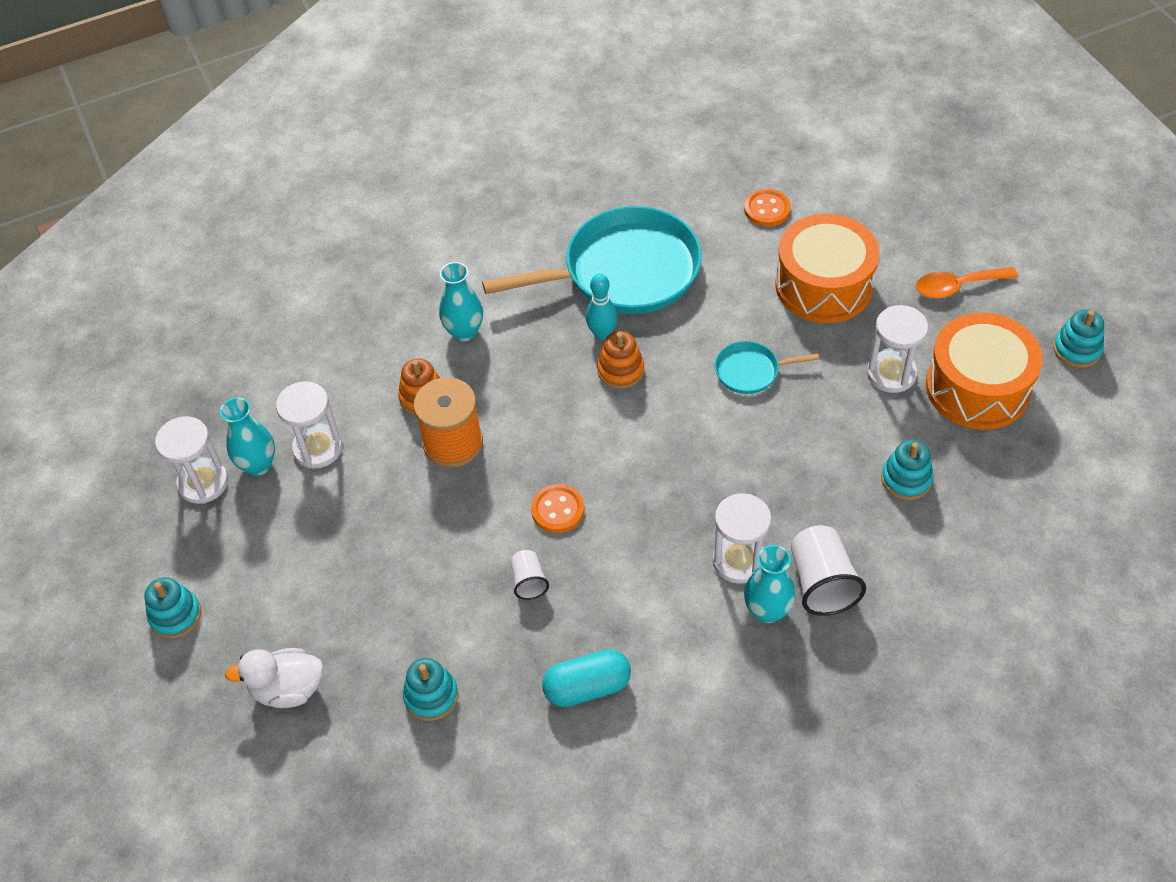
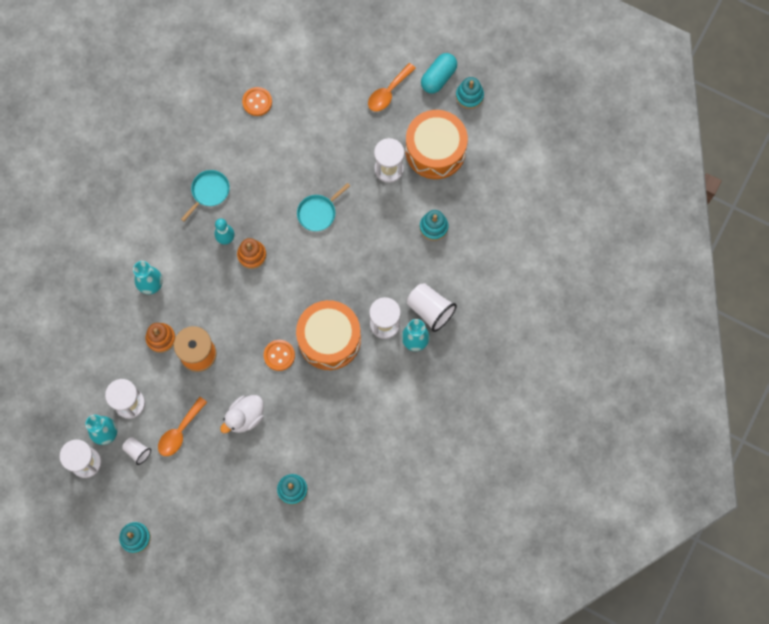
camera: 40 degrees left, 20 degrees up
white duck [225,648,323,708] -> white duck moved to [220,395,264,433]
turquoise pan [482,206,702,314] -> turquoise pan [181,170,230,221], size x0.45
white cup [511,550,549,600] -> white cup moved to [122,437,151,465]
turquoise capsule [542,649,631,707] -> turquoise capsule moved to [421,53,457,93]
orange drum [775,213,880,323] -> orange drum moved to [296,300,361,370]
none -> orange spoon [158,397,207,456]

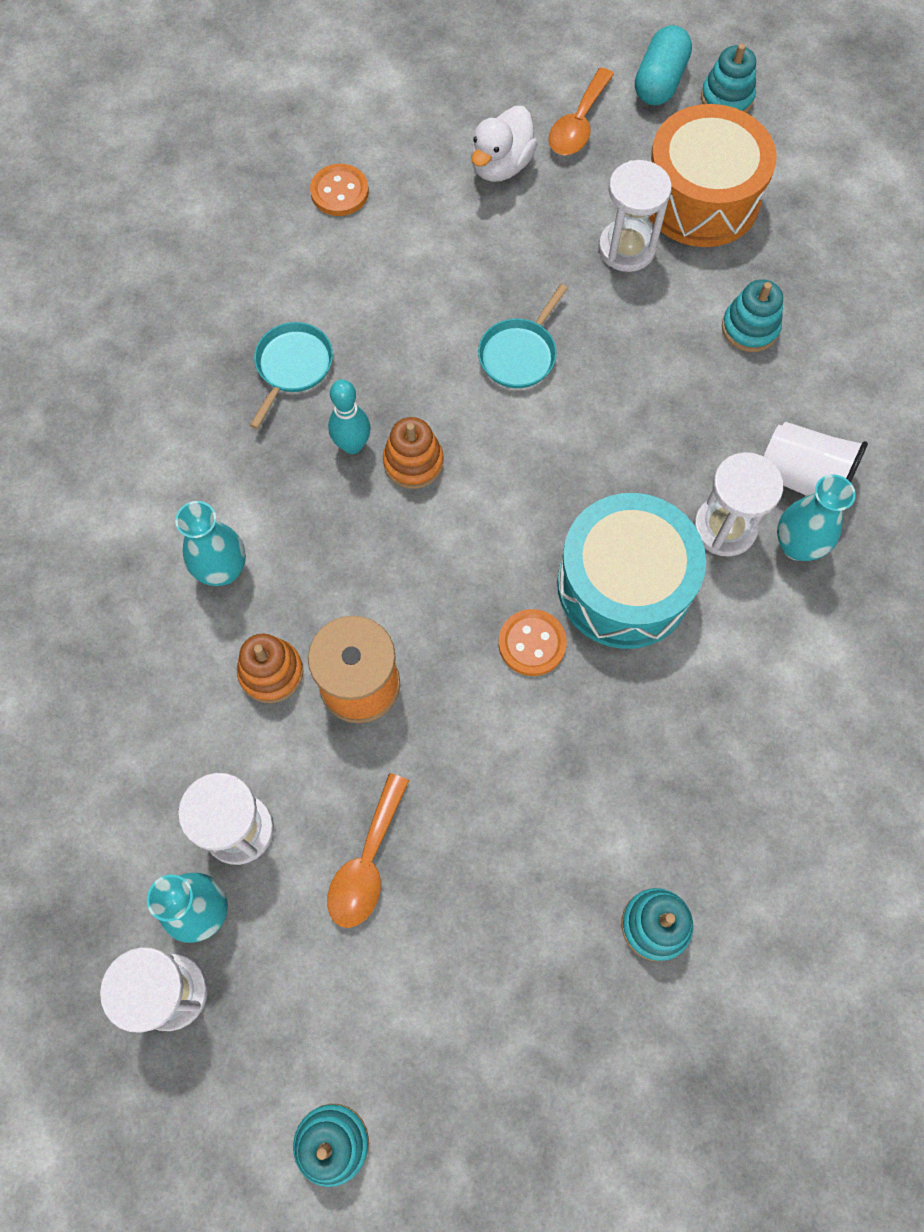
camera: 15 degrees left, 5 degrees down
white cup [122,437,151,465] -> none
white duck [220,395,264,433] -> white duck moved to [471,106,538,182]
orange drum [296,300,361,370] -> turquoise drum [557,493,706,649]

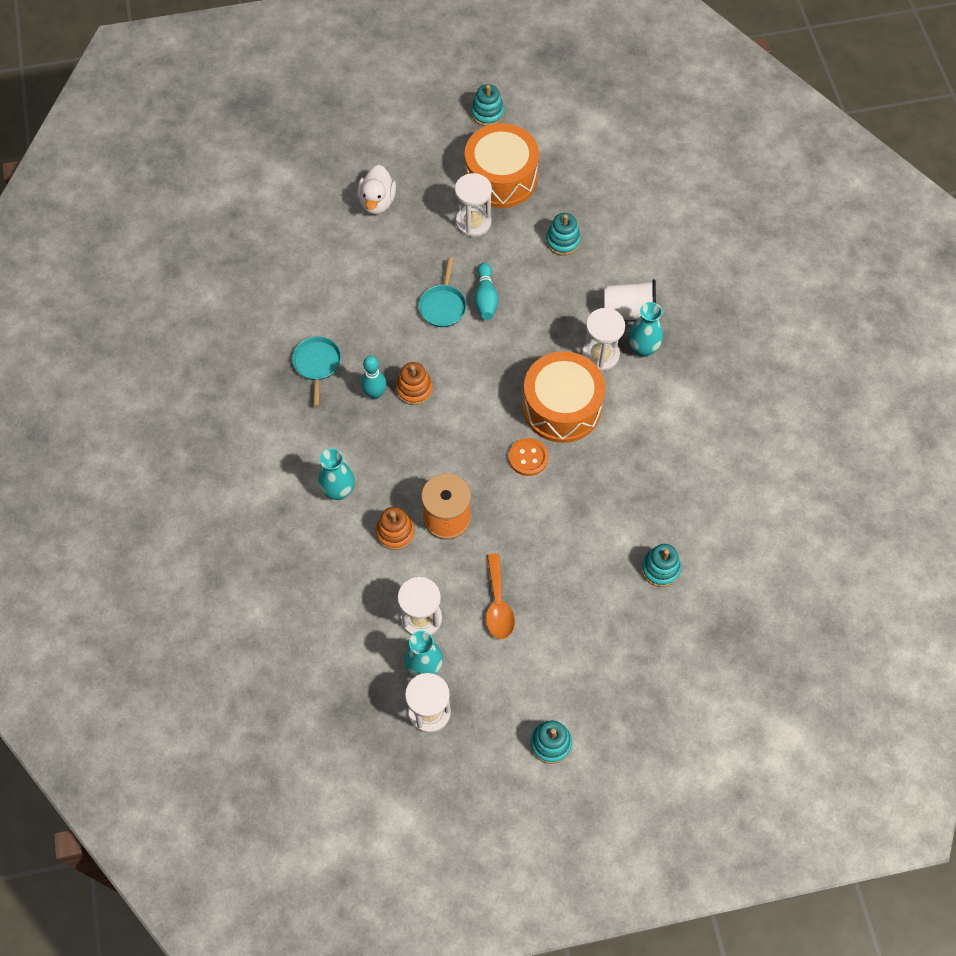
camera: 25 degrees left, 5 degrees down
orange button [310,164,369,216] -> none
orange spoon [548,68,614,155] -> none
turquoise drum [557,493,706,649] -> orange drum [523,351,605,443]
turquoise capsule [635,25,692,105] -> none
none -> turquoise bowling pin [474,262,499,320]

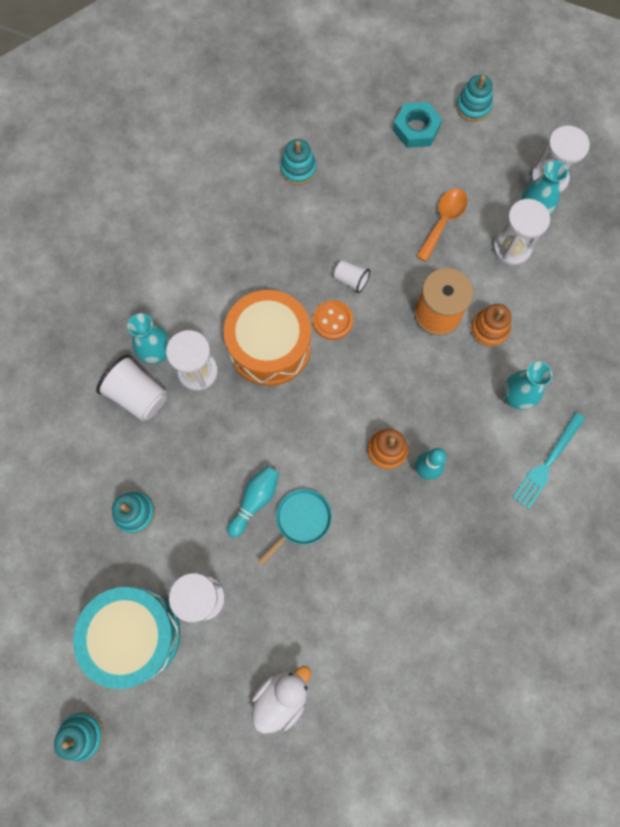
camera: 145 degrees left, 10 degrees up
turquoise pan [292,336,341,406] -> none
orange drum [464,123,539,208] -> turquoise drum [73,587,180,689]
none -> white cup [334,260,370,293]
none -> turquoise nut [393,102,442,148]
none -> turquoise fork [512,412,585,509]

